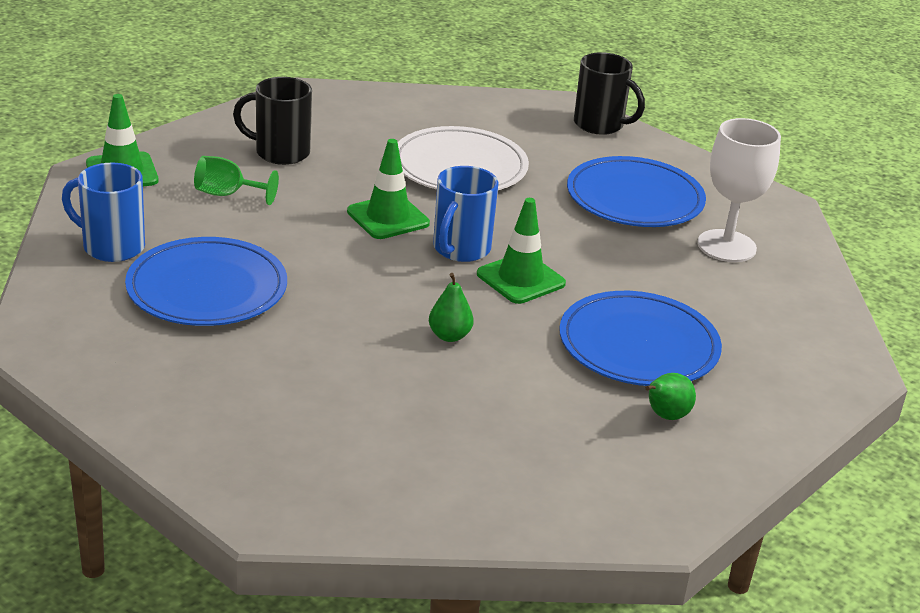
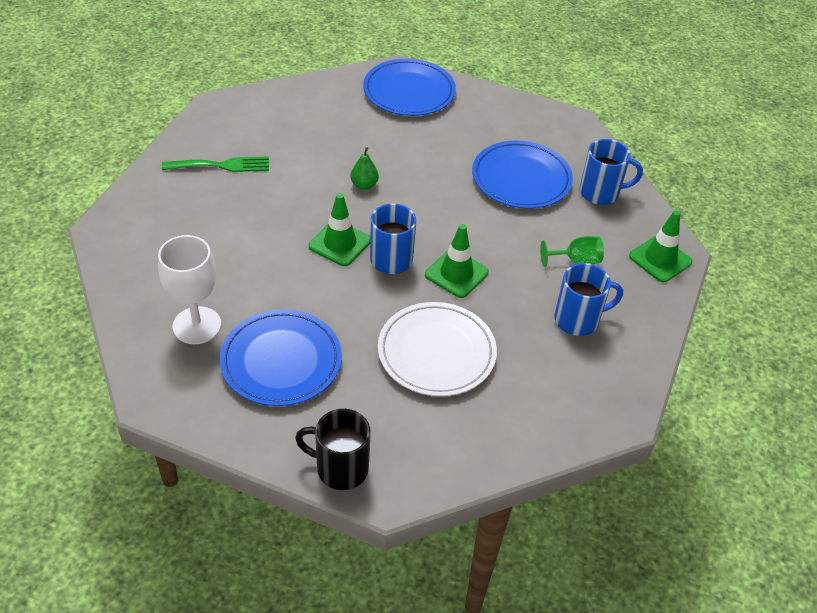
camera: 160 degrees right, 15 degrees up
black mug [233,77,312,165] -> blue mug [554,263,623,336]
blue plate [559,291,722,386] -> blue plate moved to [363,59,456,116]
green pear [646,373,696,420] -> green fork [162,157,269,172]

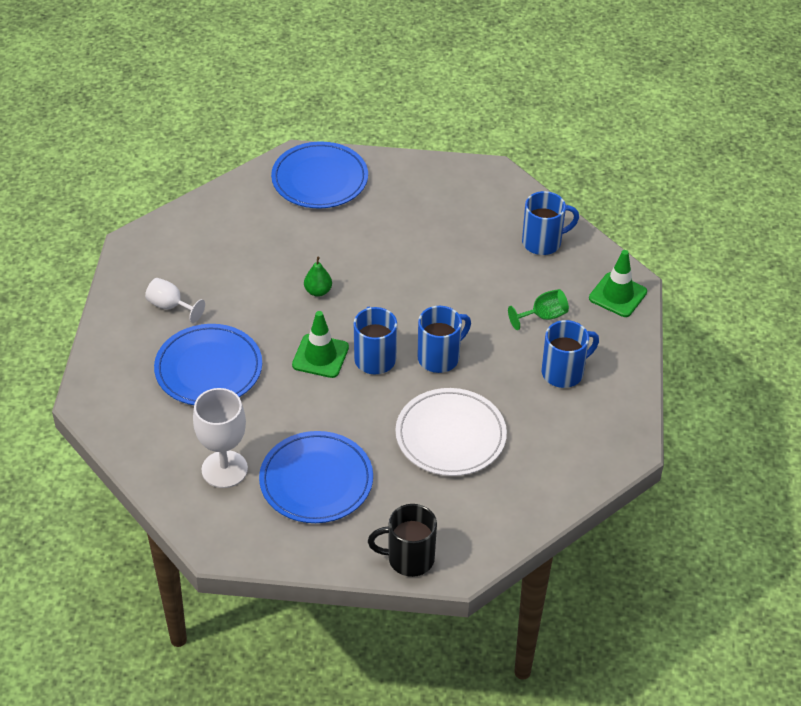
camera: 15 degrees left, 0 degrees up
green fork [162,157,269,172] -> white goblet [145,278,205,323]
green traffic cone [425,224,489,298] -> blue mug [417,306,471,373]
blue plate [472,141,573,209] -> blue plate moved to [154,324,262,405]

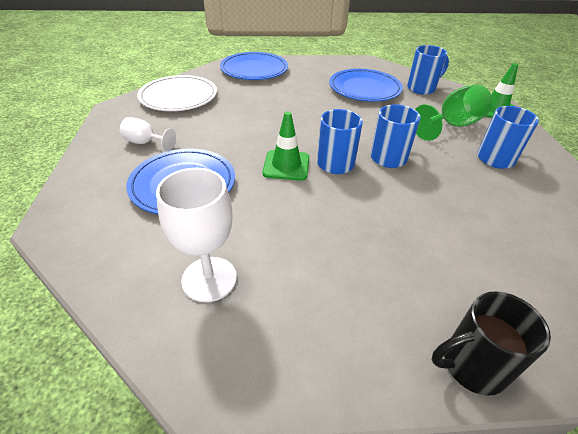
camera: 10 degrees left, 5 degrees down
blue plate [259,431,373,523] -> blue plate moved to [329,69,403,102]
green pear [304,256,332,297] -> none
white plate [395,388,507,476] -> white plate moved to [137,75,217,111]
green goblet [508,289,569,330] -> green goblet [415,84,492,141], size x1.68

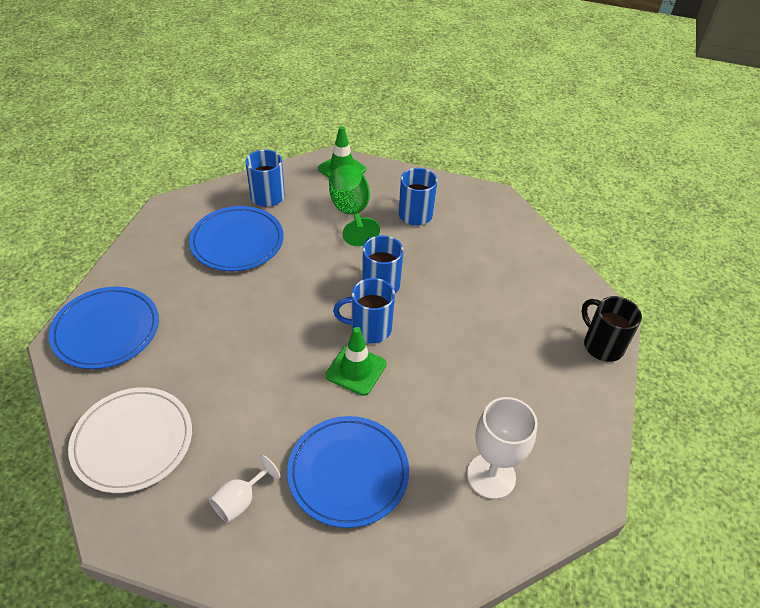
camera: 70 degrees left, 5 degrees up
black mug [431,291,551,396] -> black mug turned 135 degrees clockwise [582,296,642,362]

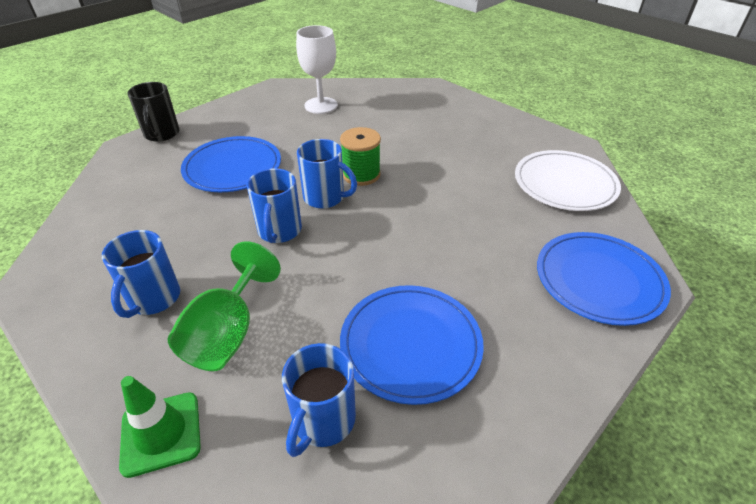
camera: 150 degrees left, 5 degrees down
white goblet [209,455,281,523] -> none
blue plate [287,416,409,528] -> blue plate moved to [181,136,281,192]
green traffic cone [326,327,386,396] -> green spool [340,127,381,186]

